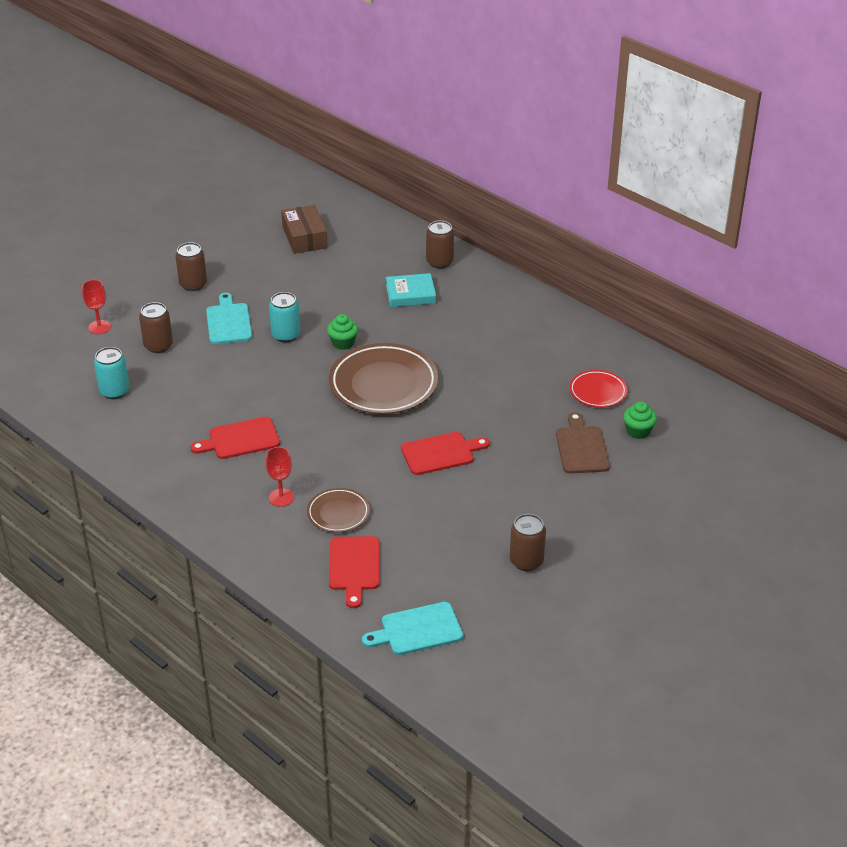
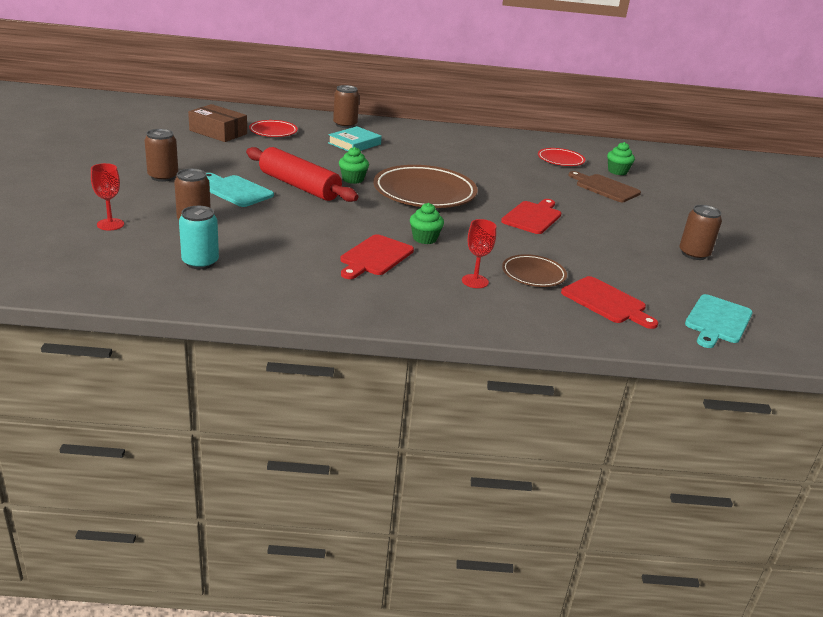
camera: 45 degrees left, 10 degrees down
turquoise can [269,292,300,342] -> red rolling pin [246,147,359,202]
none -> red plate [249,120,298,137]
none -> green cupcake [410,203,444,244]

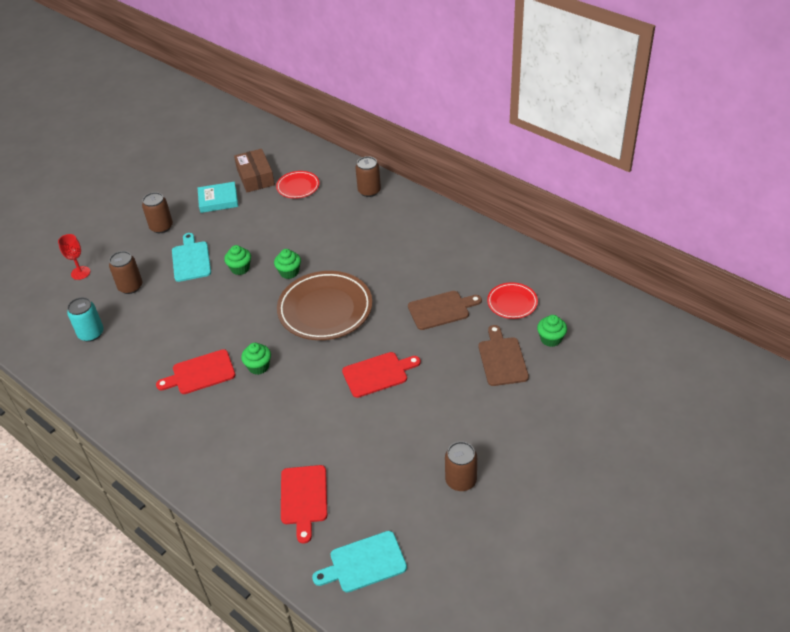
camera: 45 degrees right, 15 degrees up
red rolling pin [246,147,359,202] -> green cupcake [224,245,251,275]
turquoise book [328,126,382,151] -> turquoise book moved to [198,182,238,213]
red goblet [462,219,496,288] -> none
brown plate [502,254,567,287] -> none
none -> brown cutting board [408,291,482,330]

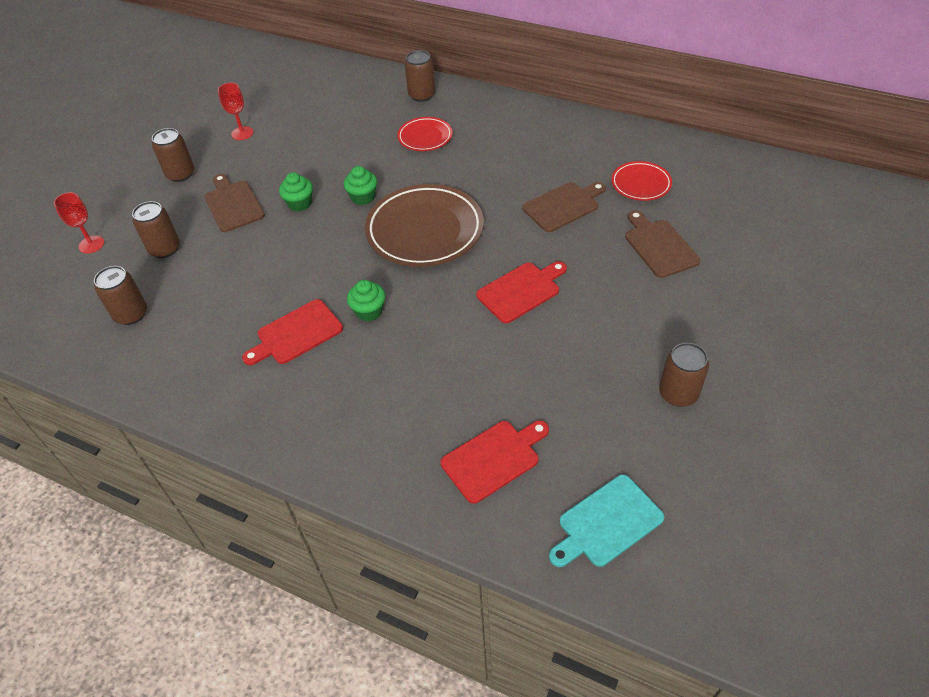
camera: 15 degrees left, 5 degrees up
turquoise can [67,297,104,342] -> brown can [94,266,147,325]
turquoise cutting board [172,233,211,282] -> brown cutting board [204,174,265,232]
turquoise book [198,182,238,213] -> red goblet [218,83,253,140]
brown box [234,149,275,192] -> none
red plate [276,171,319,199] -> red plate moved to [397,117,453,151]
red cutting board [281,465,327,543] -> red cutting board turned 105 degrees counterclockwise [441,421,549,504]
green cupcake [537,315,567,347] -> none

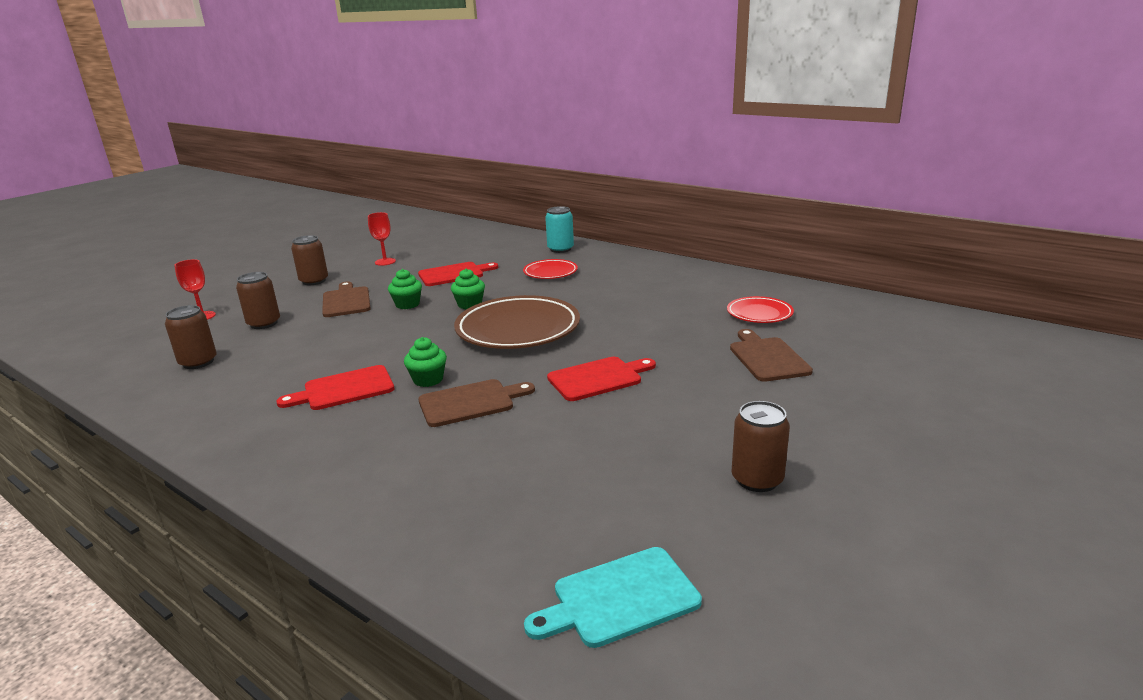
camera: 10 degrees right, 25 degrees down
brown can [405,50,435,102] -> turquoise can [545,206,574,253]
red cutting board [441,421,549,504] -> red cutting board moved to [418,262,498,286]
brown cutting board [523,182,606,232] -> brown cutting board moved to [419,379,535,427]

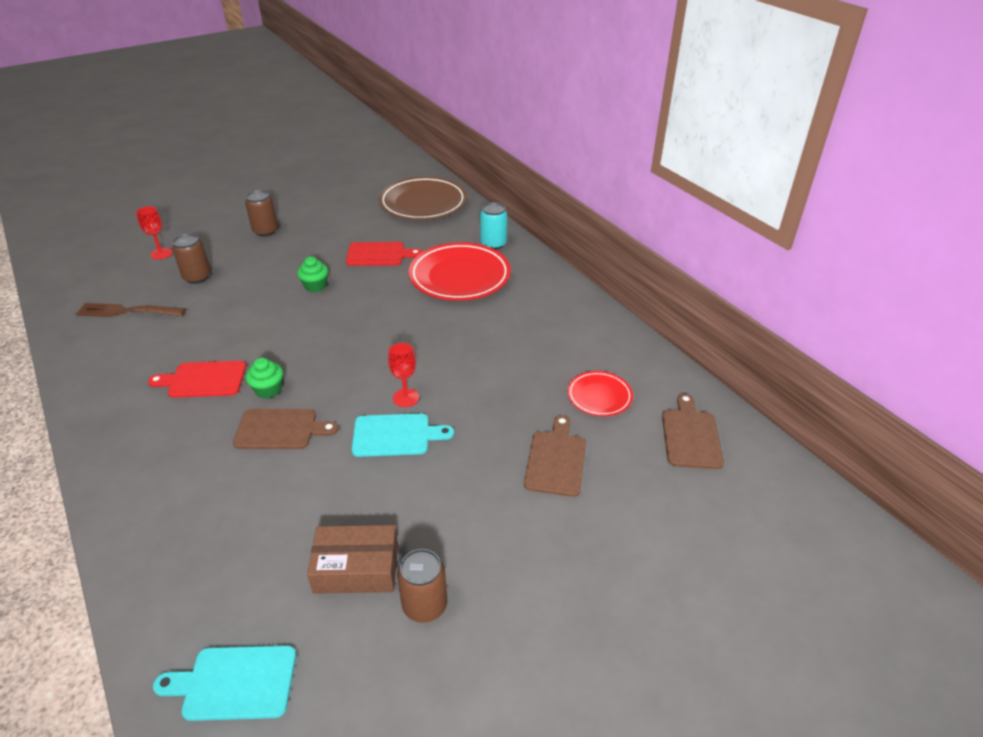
camera: 20 degrees right, 15 degrees up
brown can [165,305,217,369] -> brown fork [76,303,186,317]
brown cutting board [322,281,371,317] -> brown cutting board moved to [662,394,724,469]
red goblet [368,212,396,266] -> red goblet moved to [388,343,419,407]
green cupcake [451,269,485,309] -> none
brown plate [454,295,580,349] -> brown plate moved to [379,176,467,220]
red plate [523,259,578,279] -> red plate [409,242,511,301], size x1.91
red cutting board [547,357,656,401] -> turquoise cutting board [352,414,454,457]
none -> brown box [307,525,398,594]

